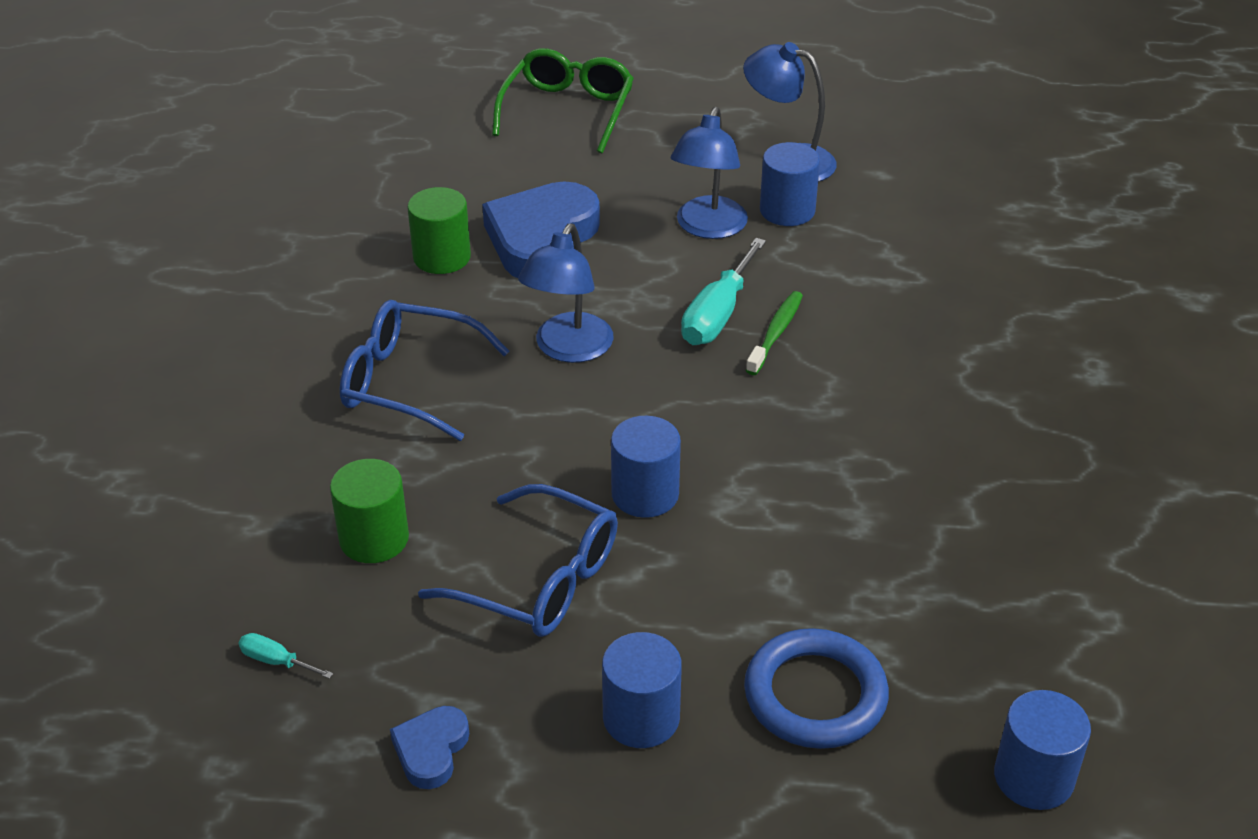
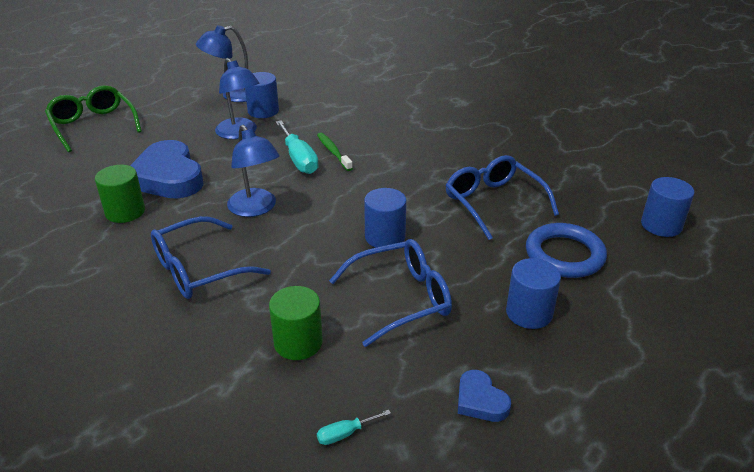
camera: 50 degrees left, 5 degrees down
none -> blue glasses [445,155,559,240]

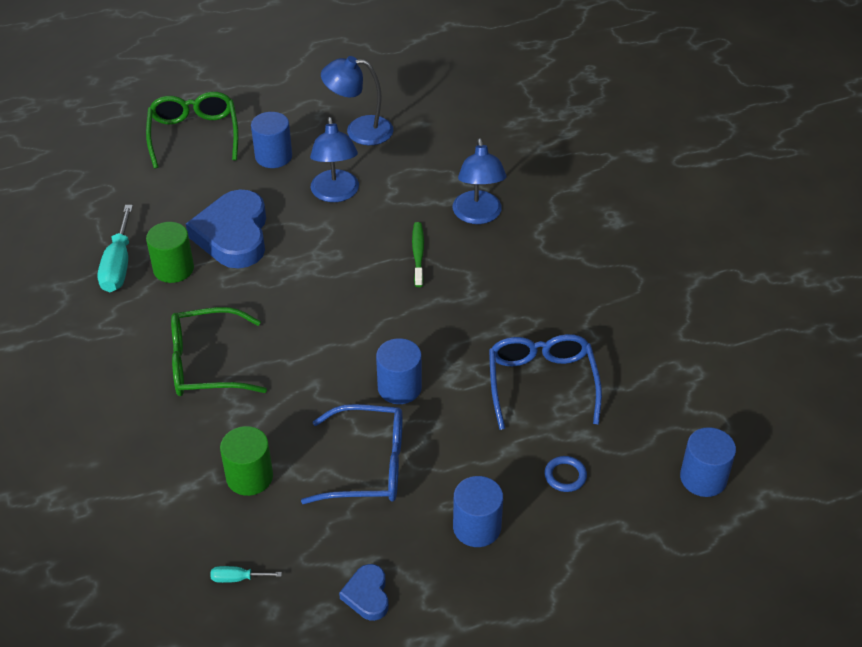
camera: 25 degrees right, 10 degrees up
blue glasses [151,216,271,299] -> green glasses [171,307,267,396]
blue lamp [227,125,280,217] -> blue lamp moved to [453,138,507,224]
blue cylinder [245,72,279,118] -> blue cylinder moved to [251,112,292,168]
turquoise screwdriver [275,120,319,174] -> turquoise screwdriver moved to [98,205,133,292]
blue ring [526,223,607,278] -> blue ring [544,456,587,492], size x0.48

